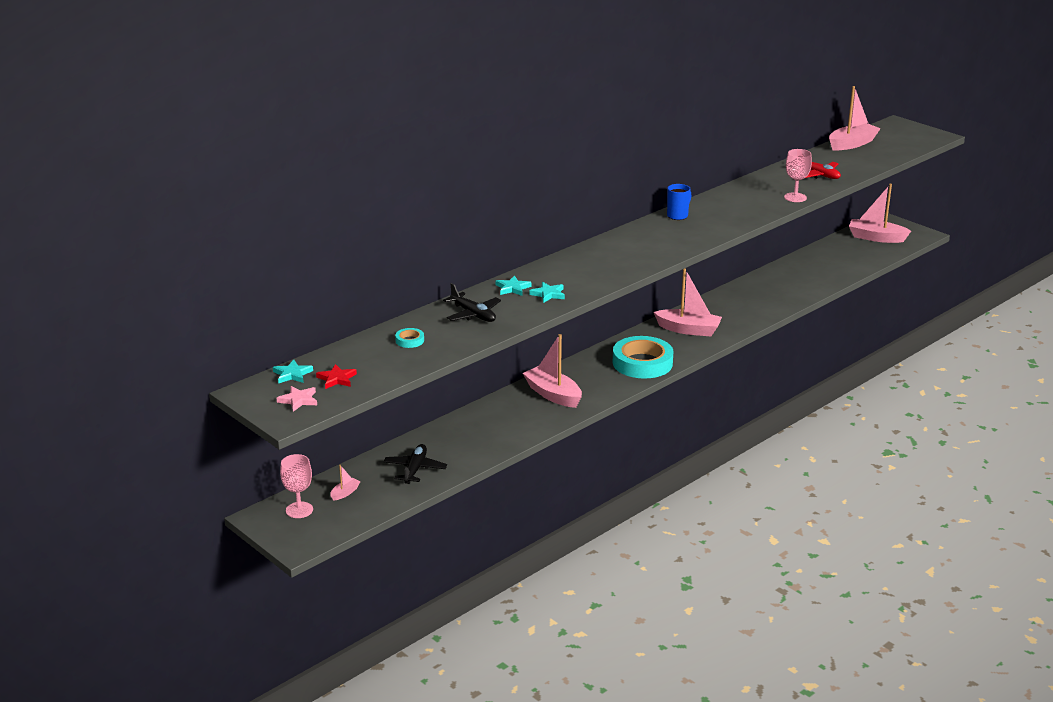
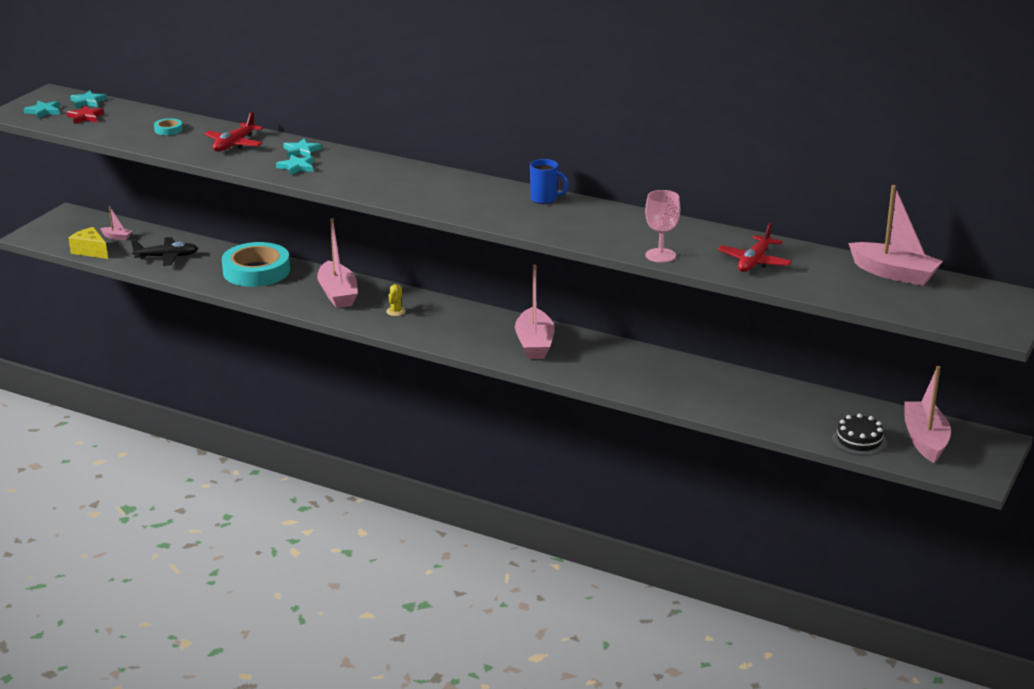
camera: 70 degrees right, 0 degrees up
pink star [277,386,317,412] -> turquoise star [24,101,60,118]
pink goblet [280,454,313,518] -> none
black plane [443,283,501,322] -> red plane [204,112,263,151]
pink boat [523,334,582,408] -> pink boat turned 135 degrees clockwise [317,218,358,308]
turquoise tape [613,336,674,378] -> turquoise tape moved to [222,242,290,287]
none -> yellow cheese [69,227,108,259]
none -> yellow cactus [386,284,406,316]
none -> black cake [832,414,887,455]

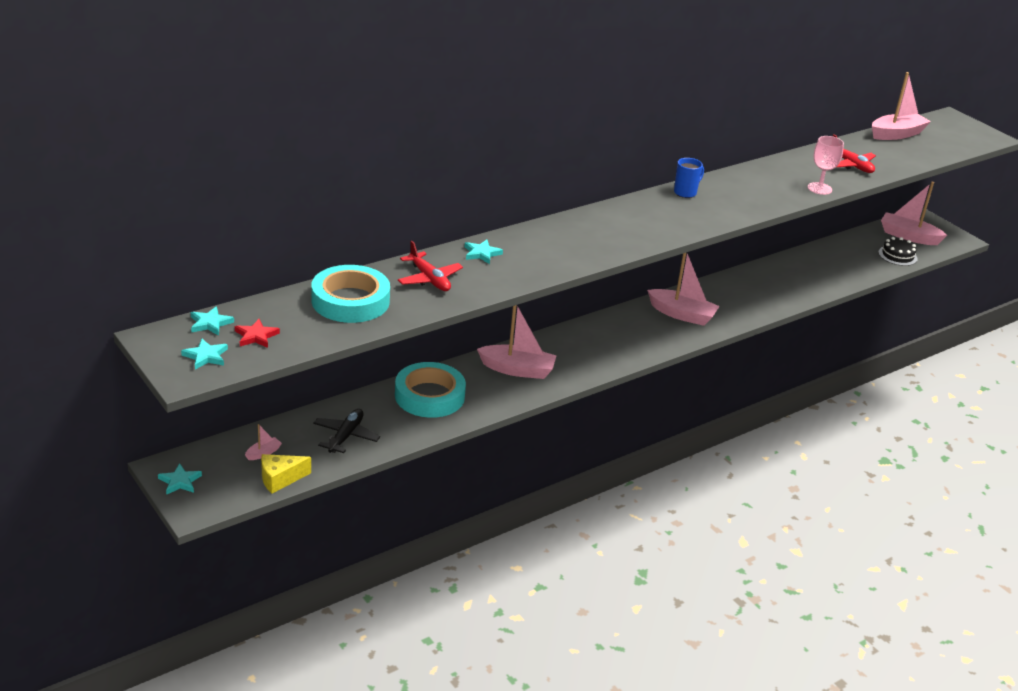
camera: 65 degrees left, 5 degrees up
turquoise tape [154,118,183,135] -> turquoise tape [311,265,390,323], size x2.46
turquoise star [276,154,314,175] -> turquoise star moved to [158,463,202,495]
yellow cactus [386,284,406,316] -> none

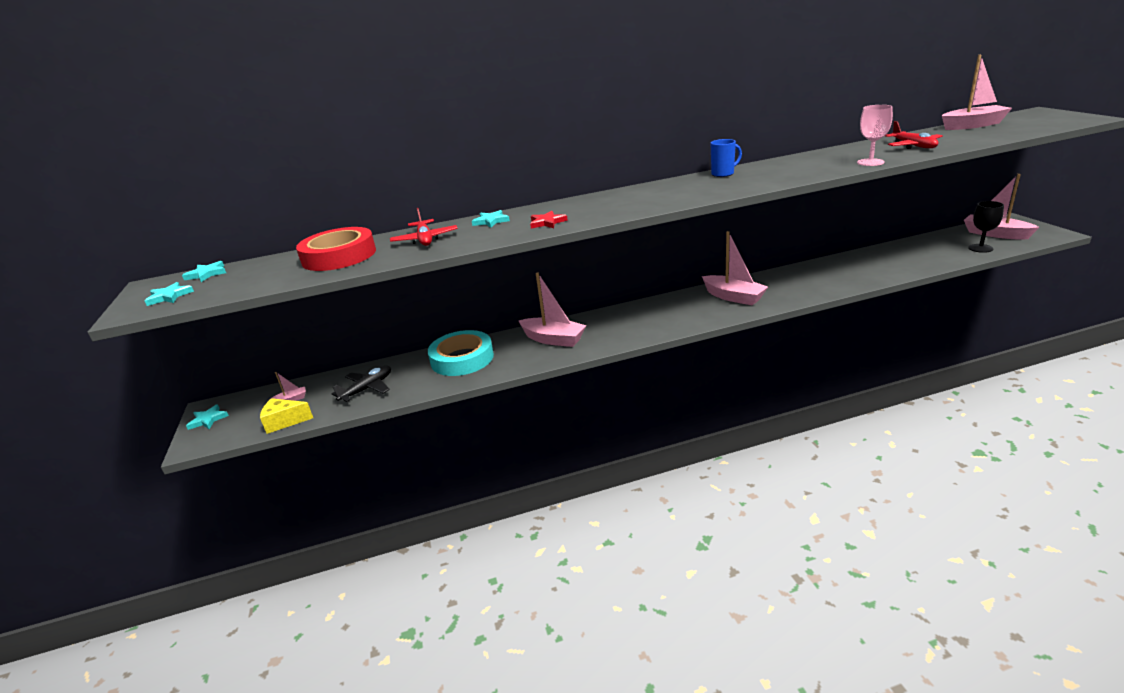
camera: 25 degrees right, 5 degrees down
red star [235,319,280,348] -> red star moved to [530,211,568,228]
turquoise tape [311,265,390,323] -> red tape [296,227,376,271]
black cake [878,237,918,266] -> black goblet [968,201,1004,253]

